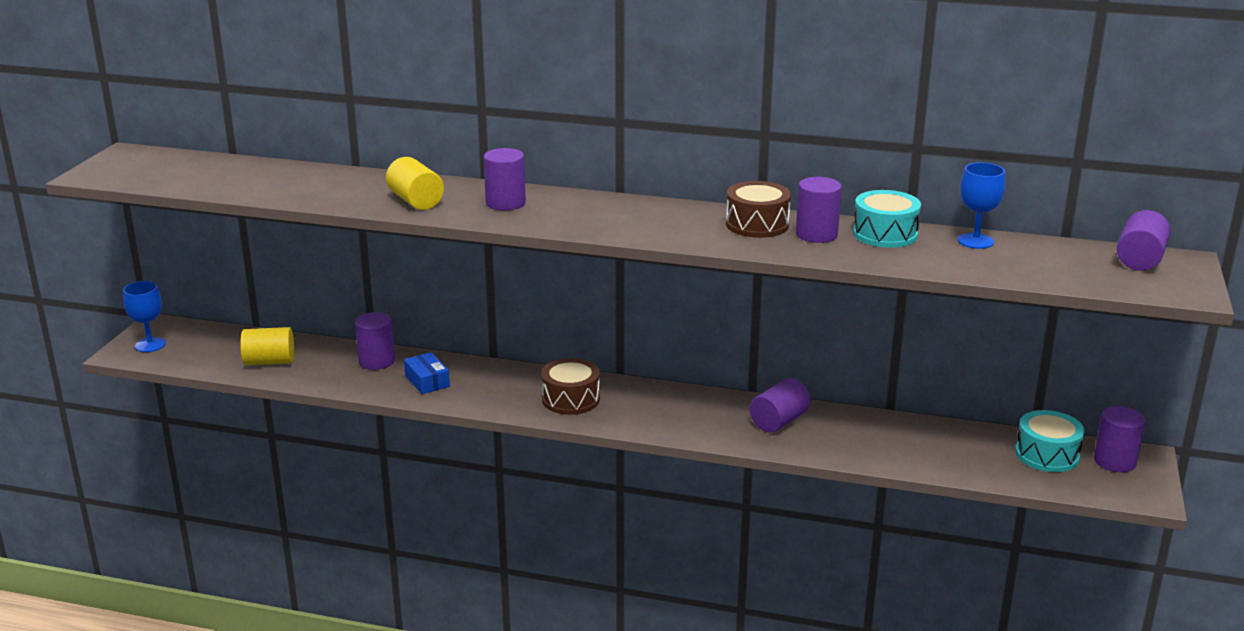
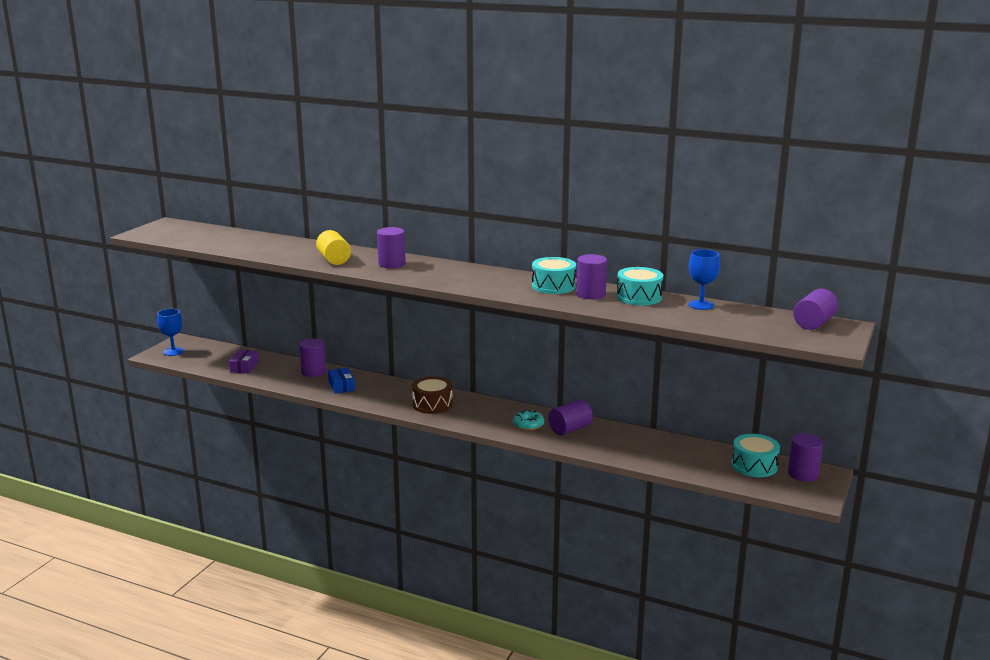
camera: 10 degrees right, 5 degrees down
yellow cylinder [240,327,294,365] -> purple box [229,350,259,373]
brown drum [726,181,791,238] -> turquoise drum [532,257,576,294]
none -> turquoise donut [513,410,544,431]

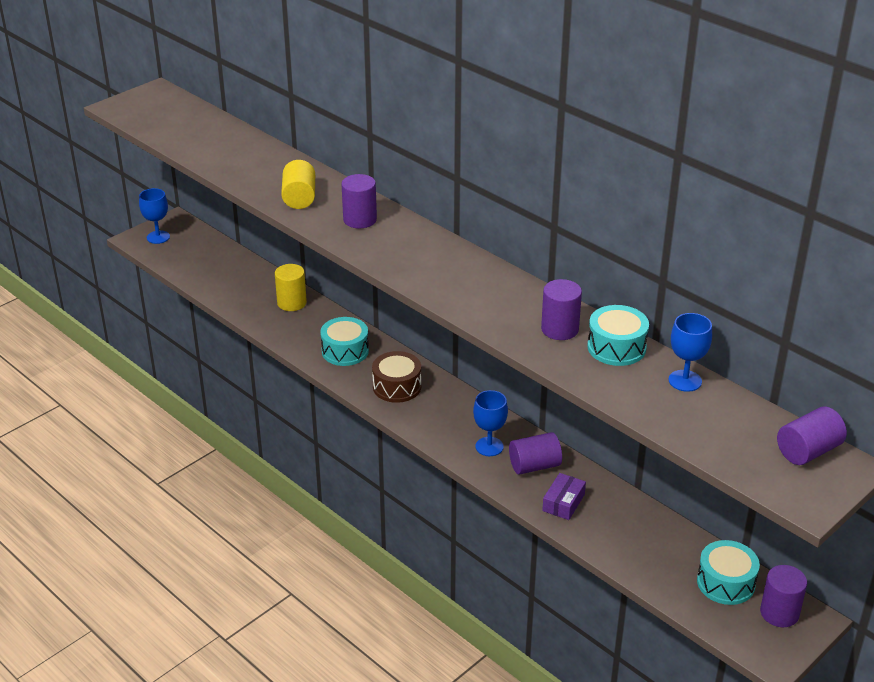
camera: 20 degrees right, 15 degrees up
purple box [229,350,259,373] -> purple box moved to [542,473,586,520]
purple cylinder [299,338,326,377] -> yellow cylinder [275,264,307,311]
blue box [328,367,355,394] -> none
turquoise donut [513,410,544,431] -> blue goblet [473,390,508,456]
turquoise drum [532,257,576,294] -> turquoise drum moved to [320,317,369,366]

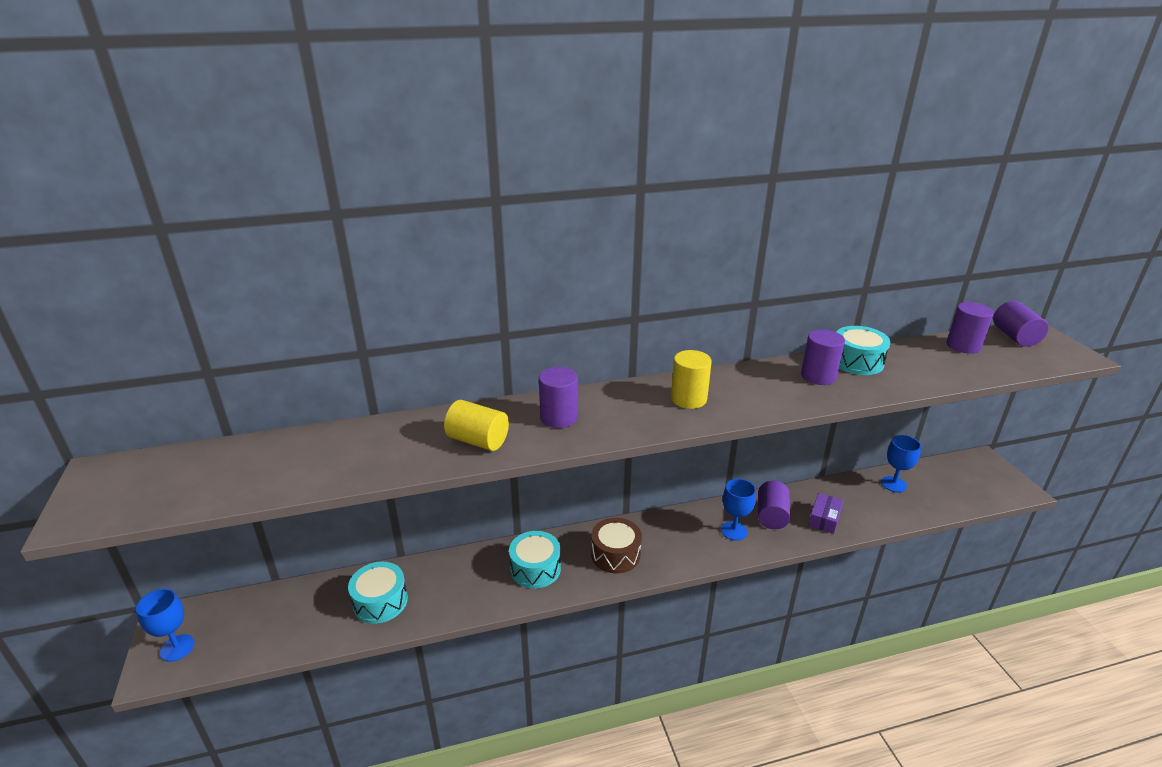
camera: 60 degrees left, 5 degrees down
yellow cylinder [275,264,307,311] -> yellow cylinder moved to [671,350,712,409]
purple box [542,473,586,520] -> purple box turned 60 degrees clockwise [808,493,844,534]
blue goblet [668,313,712,392] -> blue goblet moved to [881,435,921,493]
turquoise drum [697,540,760,605] -> turquoise drum moved to [348,562,408,624]
purple cylinder [760,565,807,627] -> purple cylinder moved to [946,302,994,354]

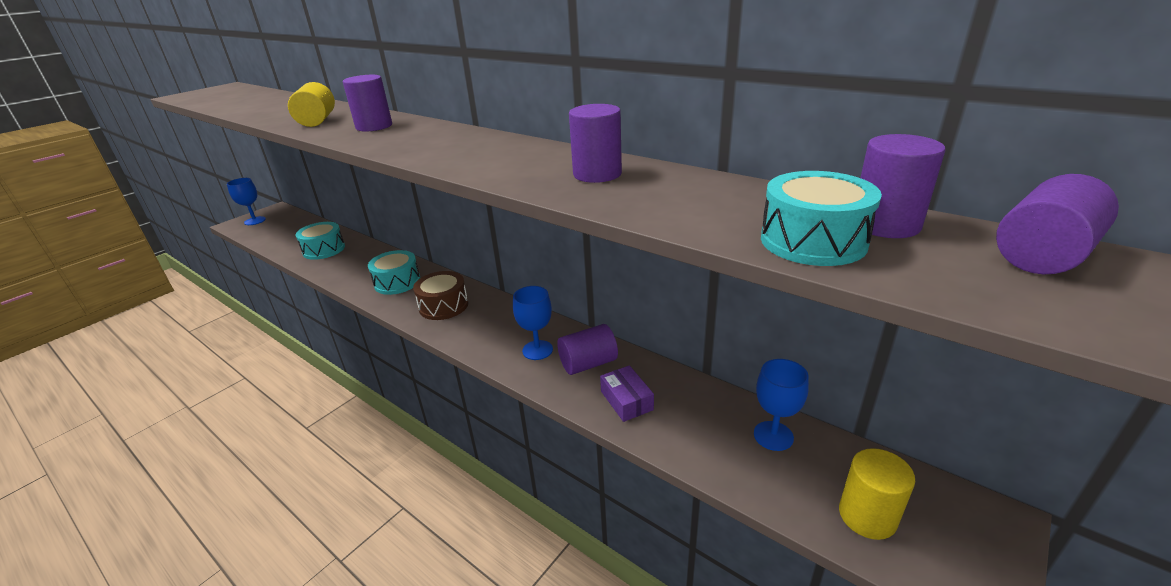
camera: 55 degrees right, 0 degrees up
yellow cylinder [671,350,712,409] -> yellow cylinder moved to [839,448,915,540]
purple box [808,493,844,534] -> purple box turned 75 degrees clockwise [600,365,654,422]
turquoise drum [837,326,890,375] -> turquoise drum moved to [761,171,882,266]

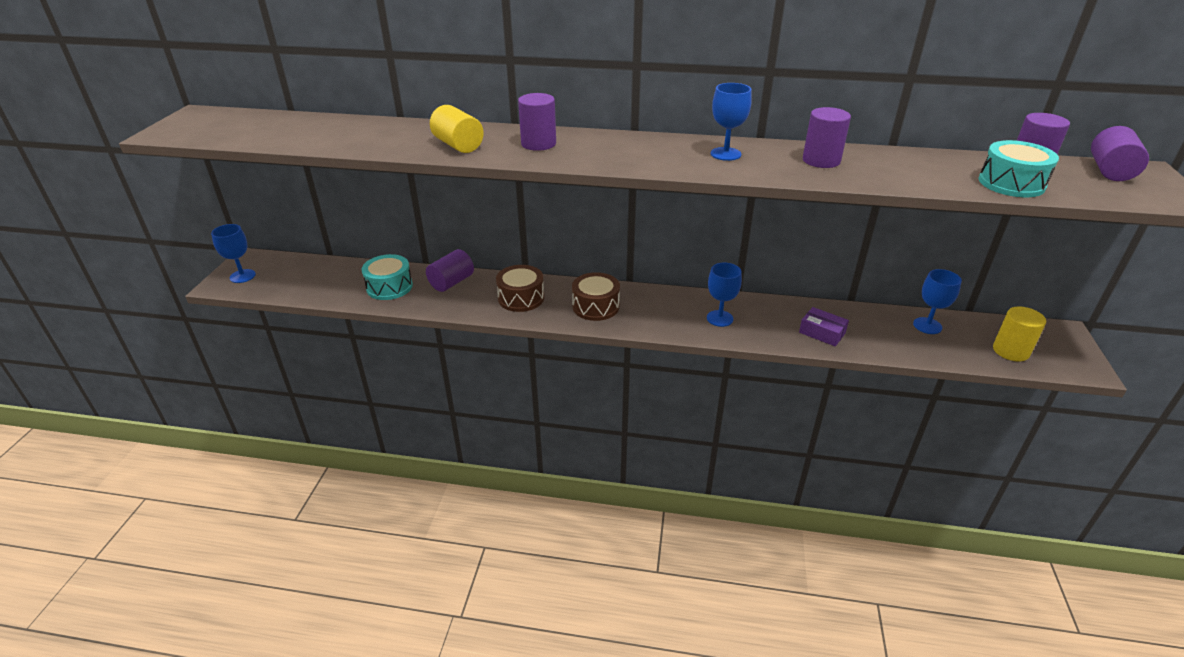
camera: 30 degrees left, 5 degrees up
turquoise drum [368,250,420,295] -> brown drum [496,265,544,312]
purple cylinder [557,324,618,375] -> purple cylinder moved to [426,249,474,292]
none -> blue goblet [710,83,752,161]

